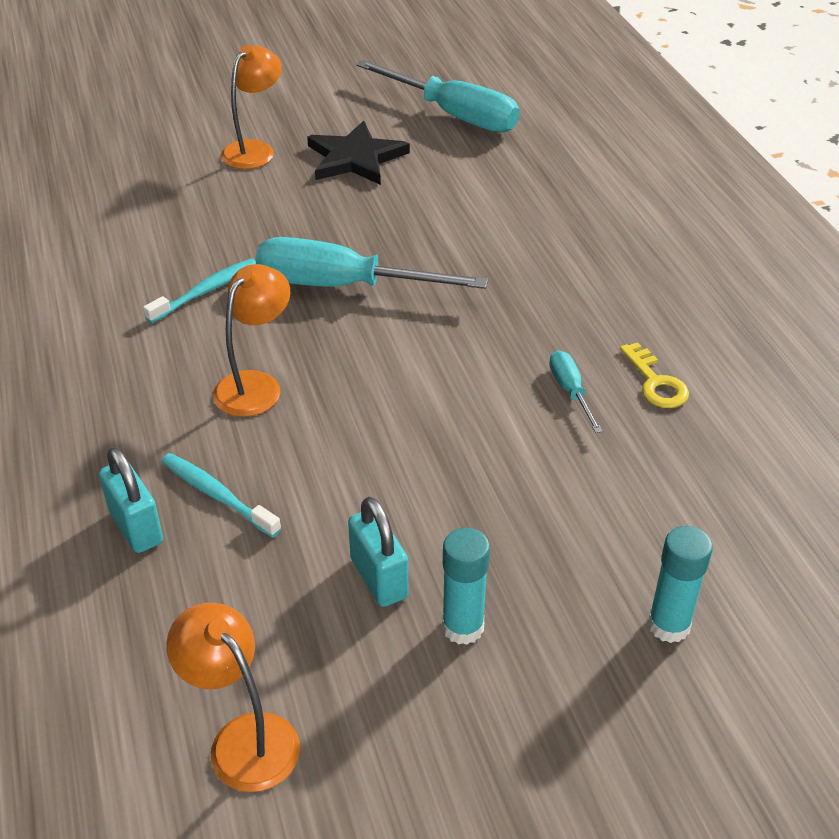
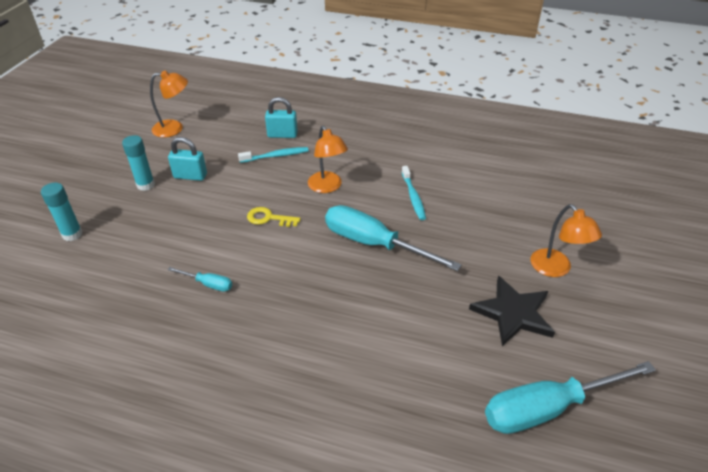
camera: 125 degrees right, 0 degrees up
turquoise screwdriver [255,237,488,289] -> turquoise screwdriver turned 105 degrees counterclockwise [325,205,462,271]
yellow key [620,342,689,408] -> yellow key moved to [247,207,301,227]

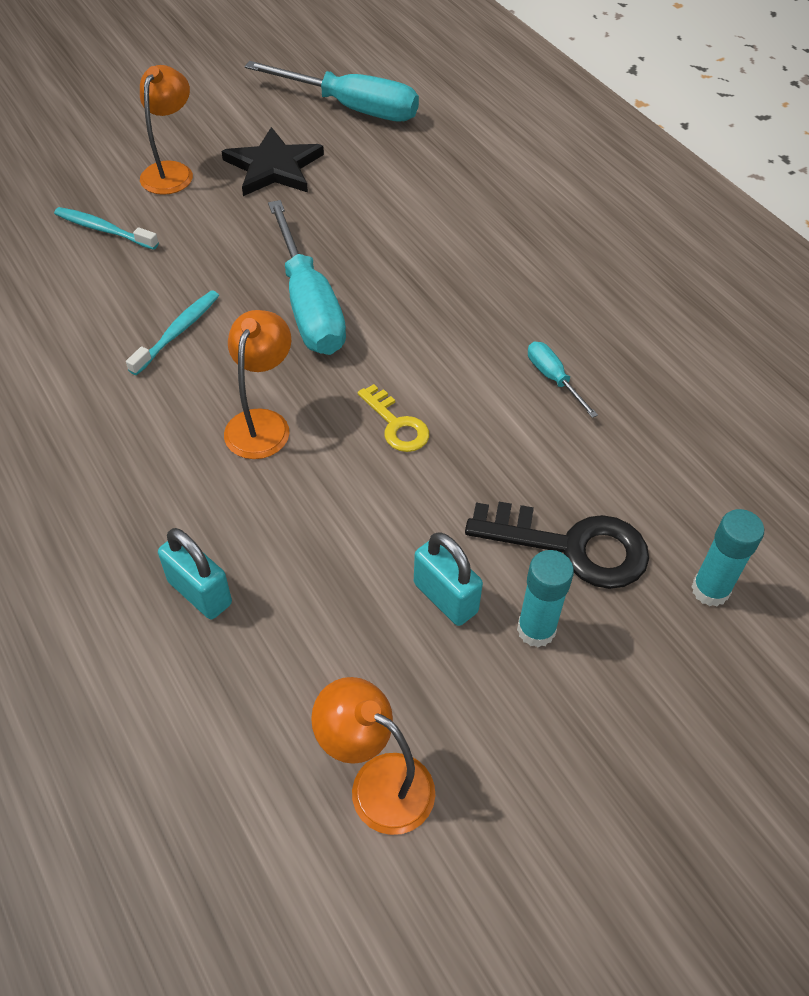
camera: 140 degrees left, 10 degrees up
turquoise toothbrush [238,147,309,163] -> turquoise toothbrush moved to [54,207,159,250]
none -> black key [465,502,649,589]

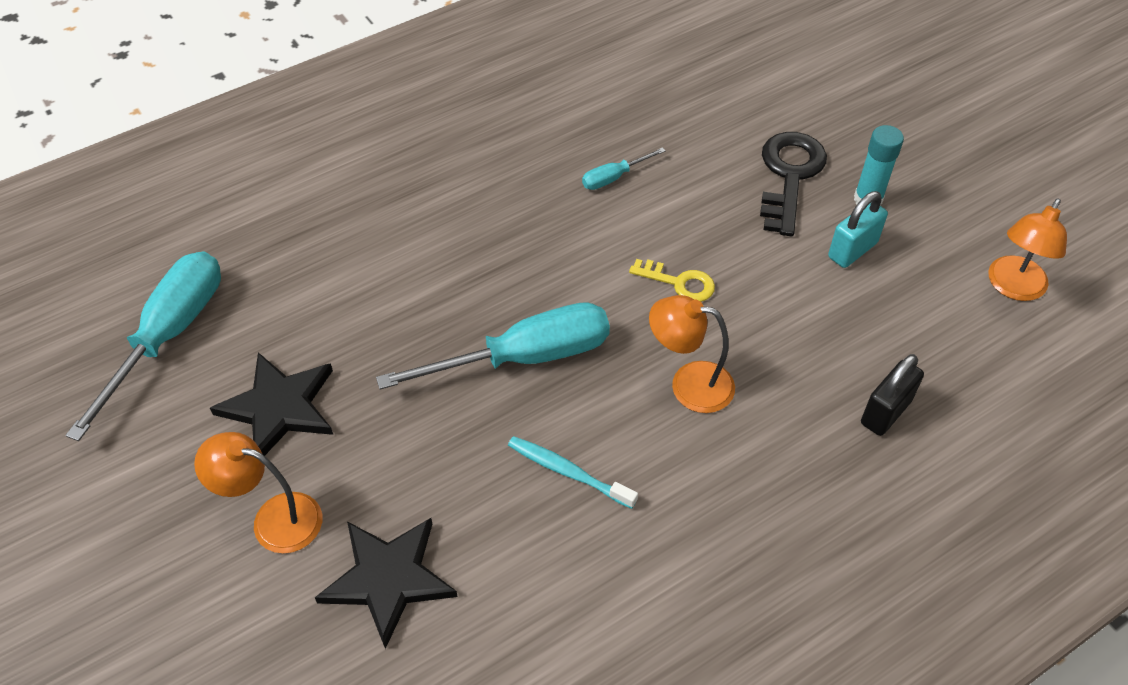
camera: 90 degrees left, 0 degrees up
turquoise toothbrush [54,207,159,250] -> black star [315,518,458,649]
turquoise padlock [158,528,232,619] -> black padlock [861,354,924,436]
yellow key [358,384,429,452] -> yellow key turned 60 degrees clockwise [629,259,715,302]
turquoise glue stick [691,509,764,607] -> none

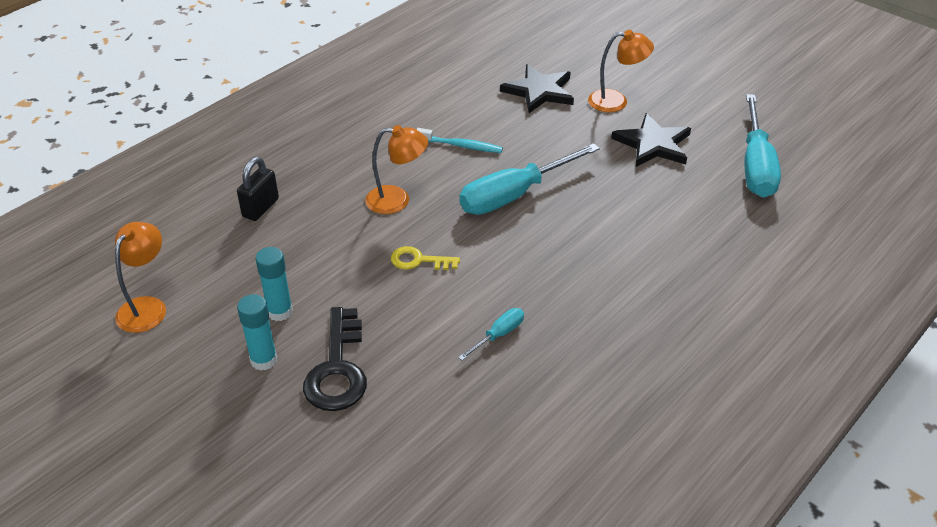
camera: 165 degrees right, 10 degrees down
turquoise padlock [828,191,888,268] -> turquoise glue stick [256,247,293,321]

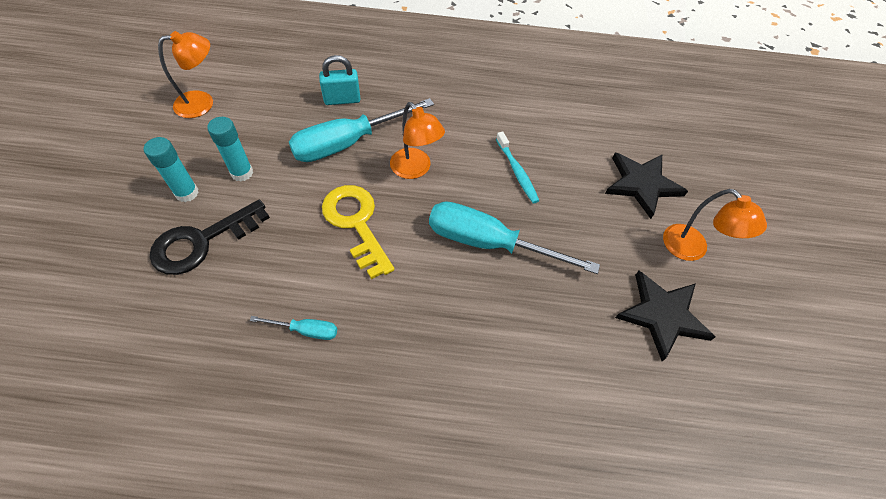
camera: 50 degrees right, 15 degrees up
black padlock [237,157,279,221] -> turquoise padlock [319,55,360,105]
yellow key [391,246,460,270] -> yellow key [322,185,394,279], size x1.74
turquoise screwdriver [745,94,781,197] -> turquoise screwdriver moved to [289,98,434,162]

